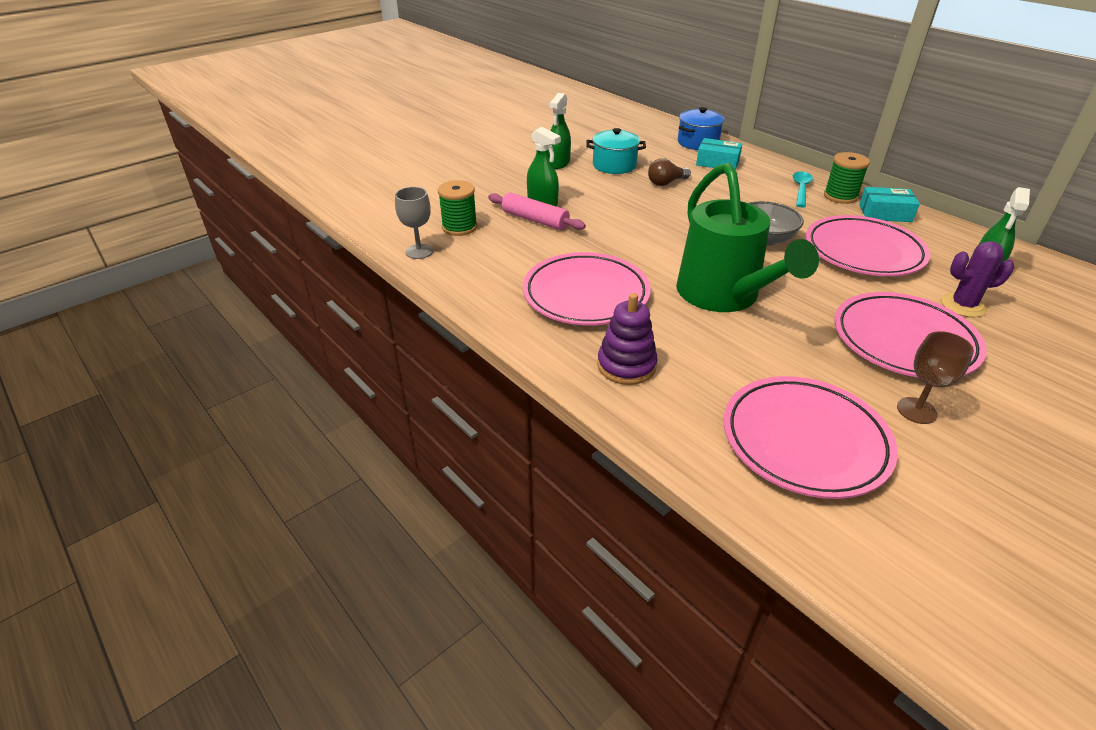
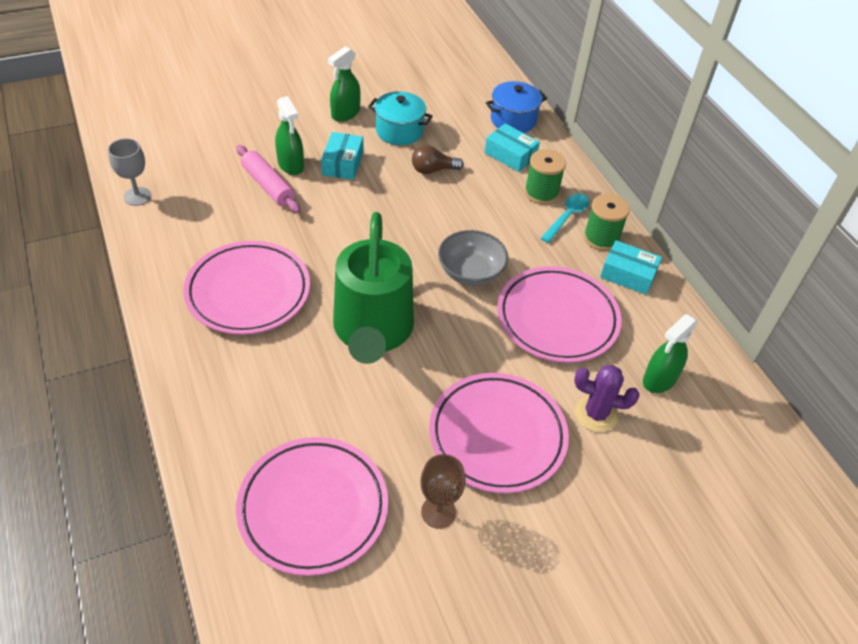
camera: 15 degrees right, 10 degrees up
green spool [438,180,477,236] -> green spool moved to [524,149,566,204]
purple stacking toy [597,293,658,385] -> none
none -> turquoise box [321,132,363,180]

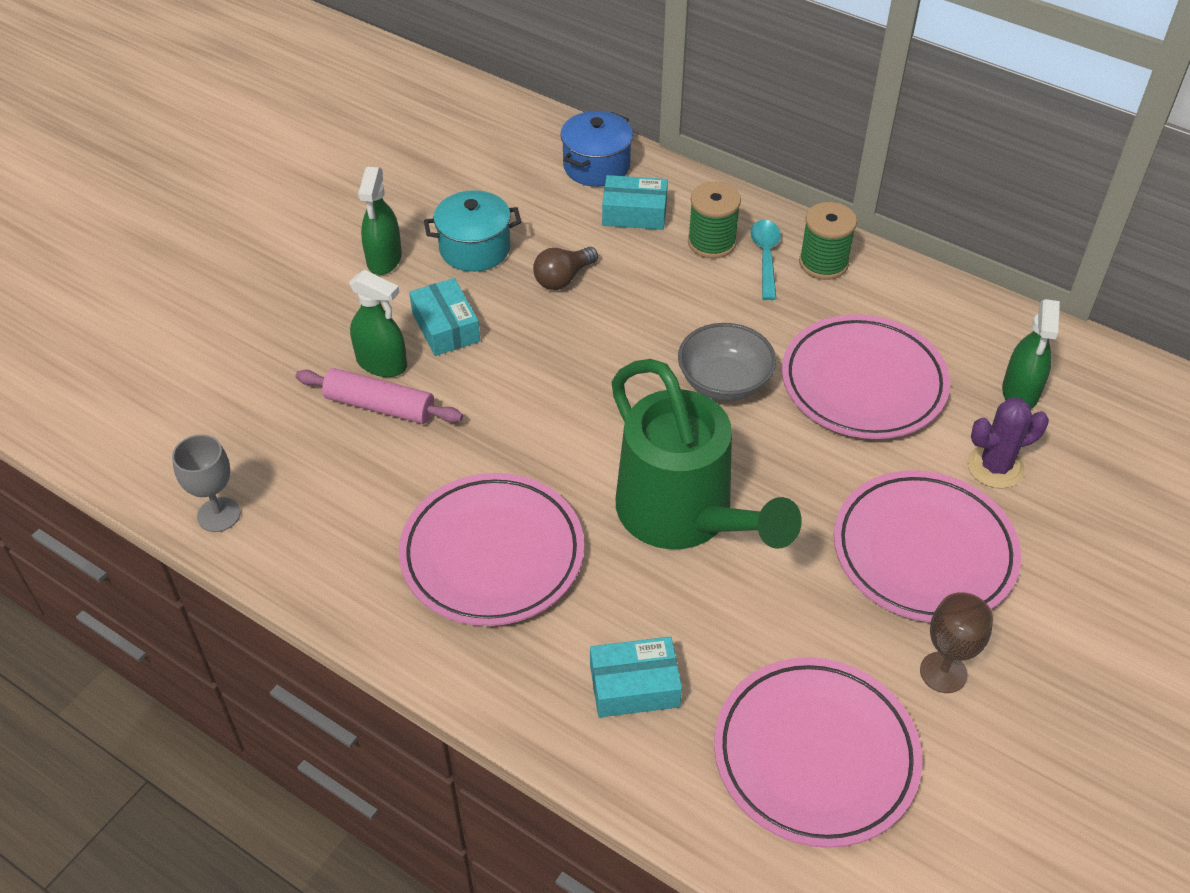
camera: 30 degrees left, 0 degrees up
turquoise box [600,240,662,295] -> turquoise box moved to [590,637,682,718]

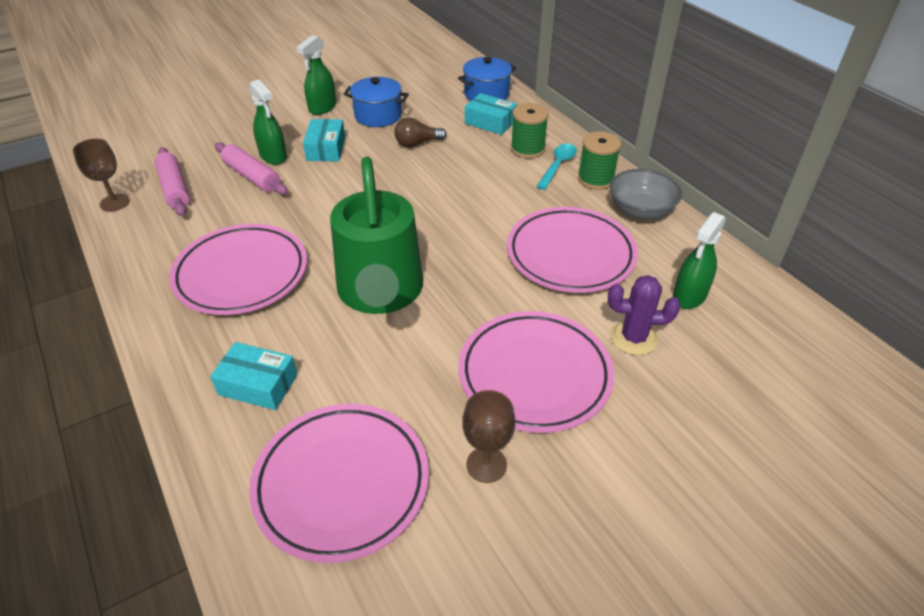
camera: 25 degrees right, 5 degrees down
grey goblet [172,434,241,532] -> brown goblet [73,138,130,212]
turquoise pot [424,190,521,272] -> blue pot [344,77,409,127]
grey bowl [678,323,776,401] -> grey bowl moved to [610,169,682,219]
none -> pink rolling pin [155,147,190,216]

